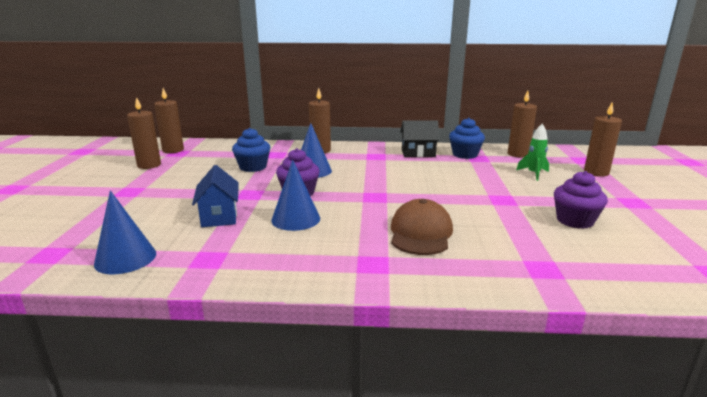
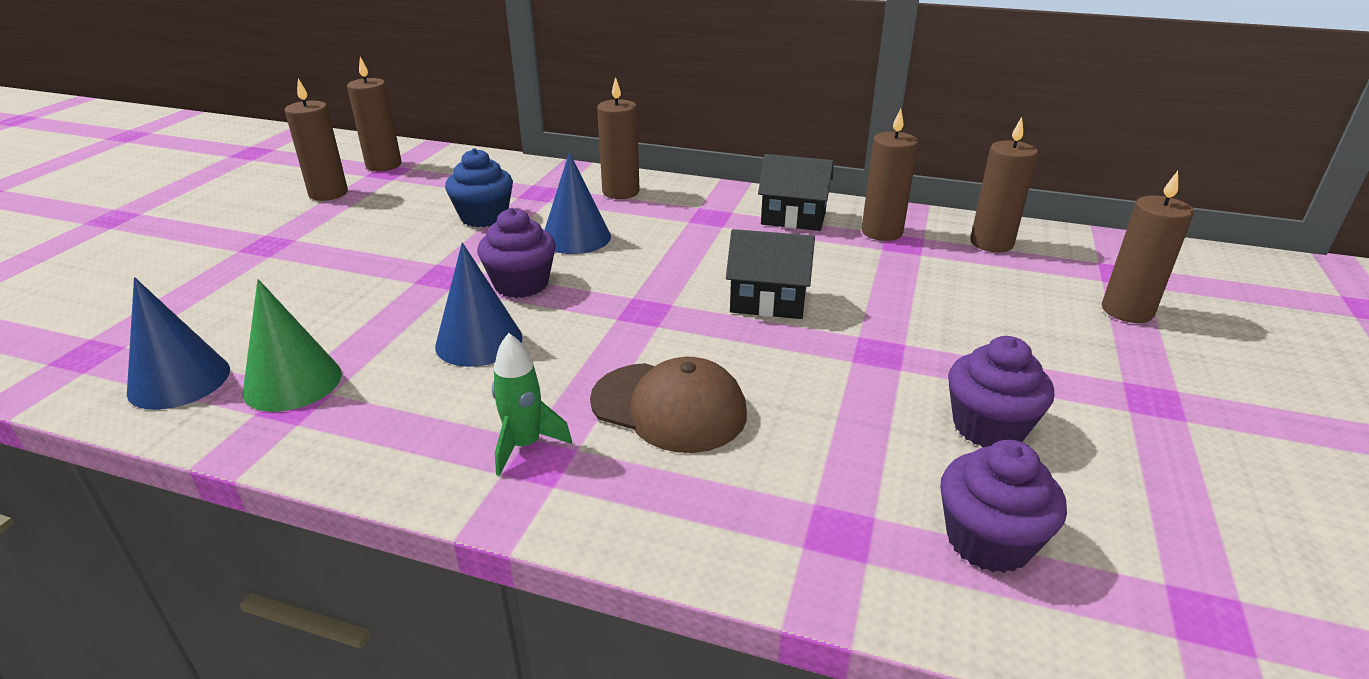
camera: 15 degrees right, 10 degrees up
blue house [192,165,239,227] -> none
brown cap [391,199,453,255] -> brown cap turned 90 degrees clockwise [590,357,747,453]
blue cupcake [449,118,485,159] -> brown candle [862,108,918,241]
green rocket [516,124,549,181] -> green rocket moved to [492,333,572,476]
none -> green cone [243,279,342,412]
none -> black house [726,229,815,319]
none -> purple cupcake [940,440,1067,573]

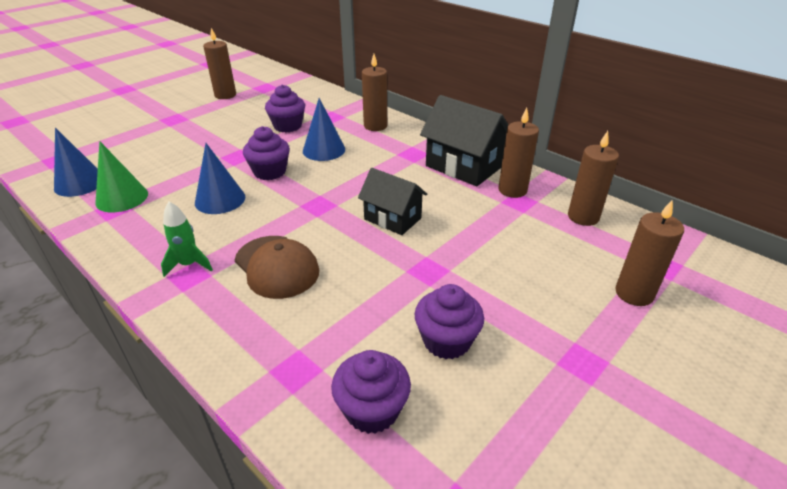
camera: 25 degrees right, 5 degrees up
brown candle [347,57,402,171] -> none
blue cupcake [445,148,513,227] -> purple cupcake [265,85,305,133]
black house [758,154,834,231] -> black house [420,95,508,186], size x1.52

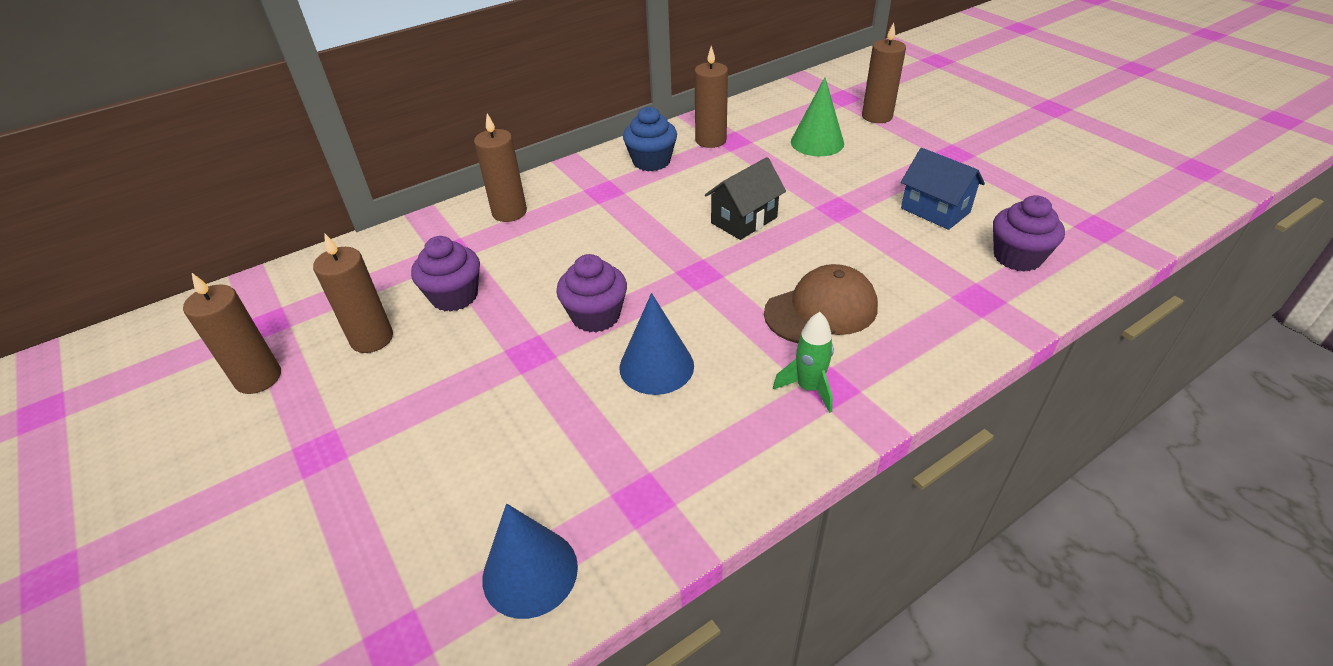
camera: 75 degrees left, 5 degrees up
green cone [95,141,148,212] -> green cone moved to [791,77,844,156]
blue cone [303,98,345,161] -> none
purple cupcake [415,284,484,359] -> blue house [901,148,985,230]
black house [420,95,508,186] -> blue cupcake [623,107,677,171]
brown candle [568,131,619,226] -> brown candle moved to [313,234,393,353]

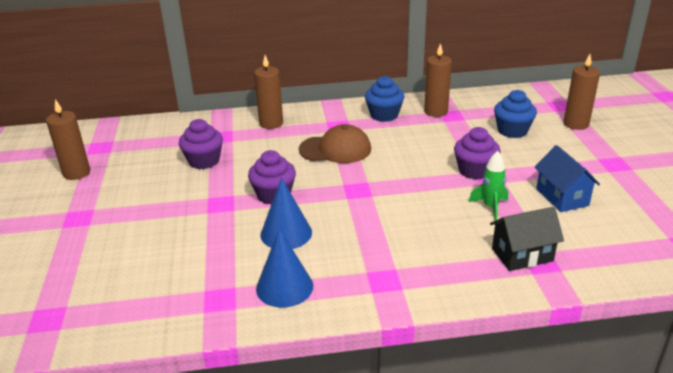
camera: 25 degrees right, 10 degrees down
brown candle [313,234,393,353] -> none
blue cone [482,504,578,619] -> blue cone moved to [256,228,313,307]
black house [705,157,786,240] -> black house moved to [490,207,564,271]
brown cap [764,264,878,343] -> brown cap moved to [299,124,371,163]
green rocket [773,312,834,413] -> green rocket moved to [469,151,508,221]
green cone [791,77,844,156] -> blue cupcake [494,90,537,138]
purple cupcake [993,195,1065,272] -> purple cupcake moved to [454,127,501,180]

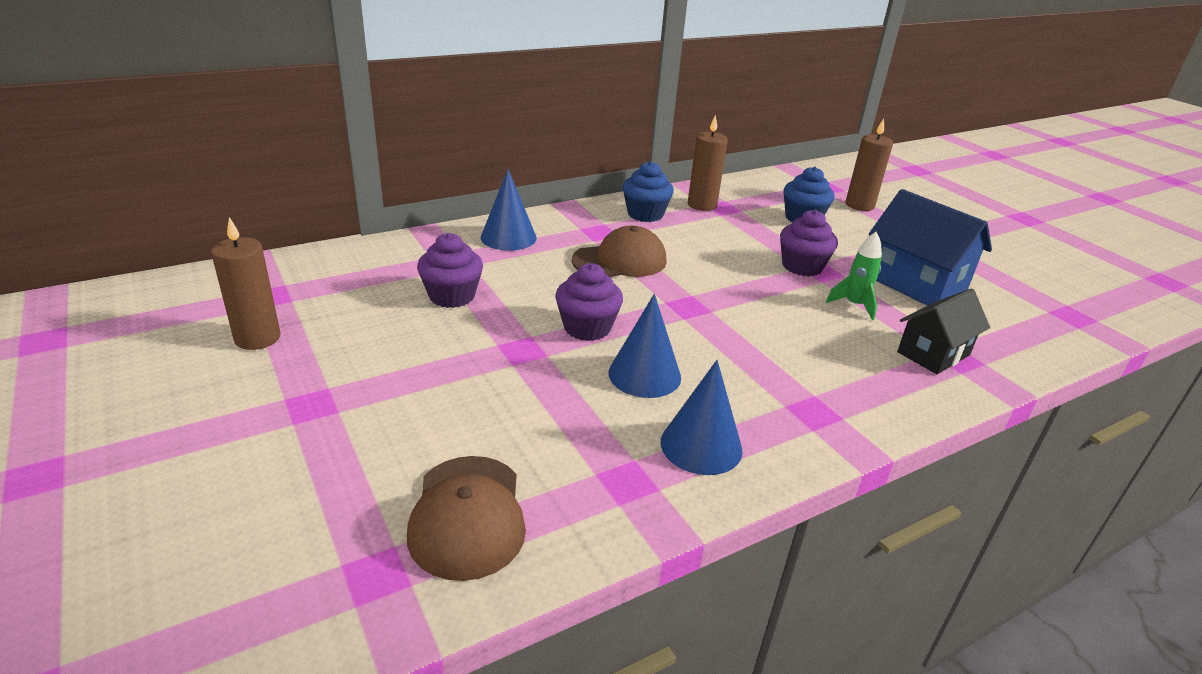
camera: 25 degrees left, 0 degrees up
brown candle [254,55,283,129] -> blue cone [481,169,537,251]
blue house [535,145,600,212] -> blue house [869,189,992,306], size x1.52
none -> brown cap [407,456,526,581]

